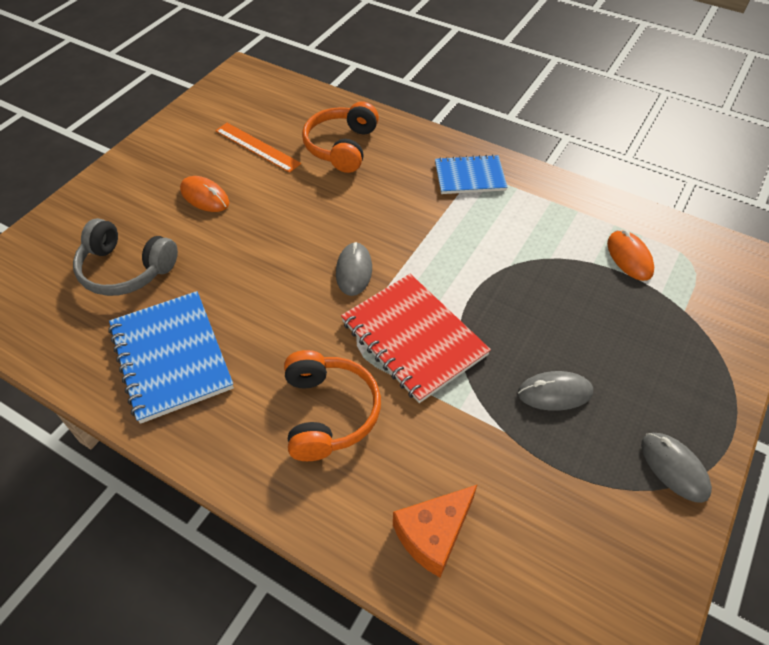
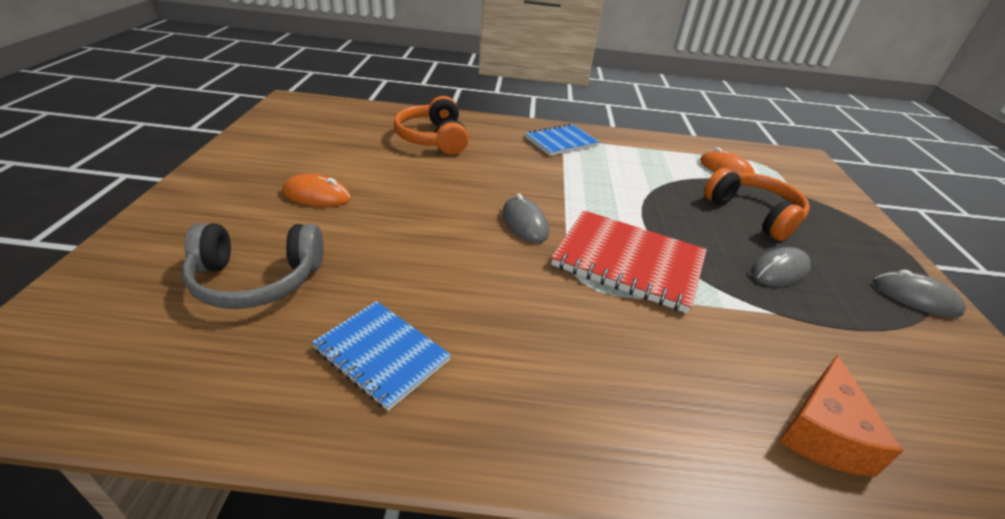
camera: 30 degrees left, 15 degrees down
blue notebook [108,291,234,424] -> blue notebook [312,301,451,411], size x0.64
orange ruler [215,123,301,173] -> none
orange headphones [284,350,381,461] -> orange headphones moved to [704,168,810,241]

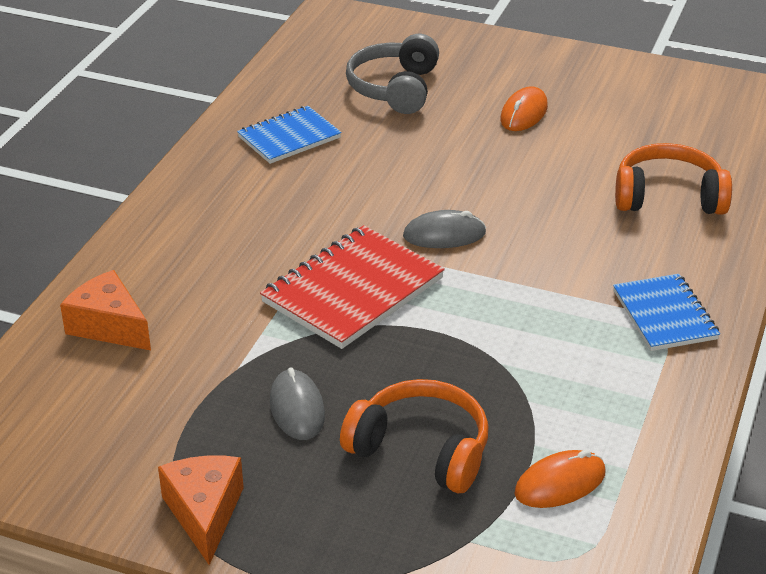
camera: 110 degrees right, 0 degrees up
orange headphones [704,168,810,241] -> orange headphones turned 135 degrees counterclockwise [340,379,488,493]
grey mouse [873,270,966,318] -> orange cheese [158,456,244,565]

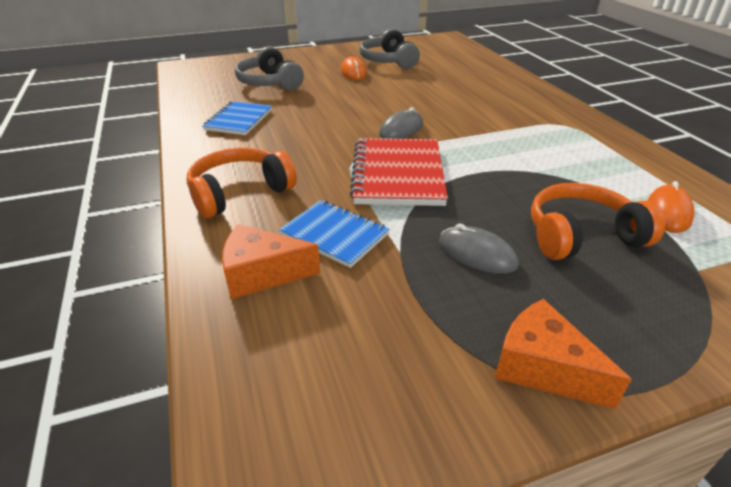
camera: 40 degrees left, 0 degrees up
blue notebook [613,274,720,351] -> blue notebook moved to [279,200,389,268]
orange headphones [615,143,732,215] -> orange headphones moved to [187,147,297,218]
none -> grey headphones [359,28,420,69]

